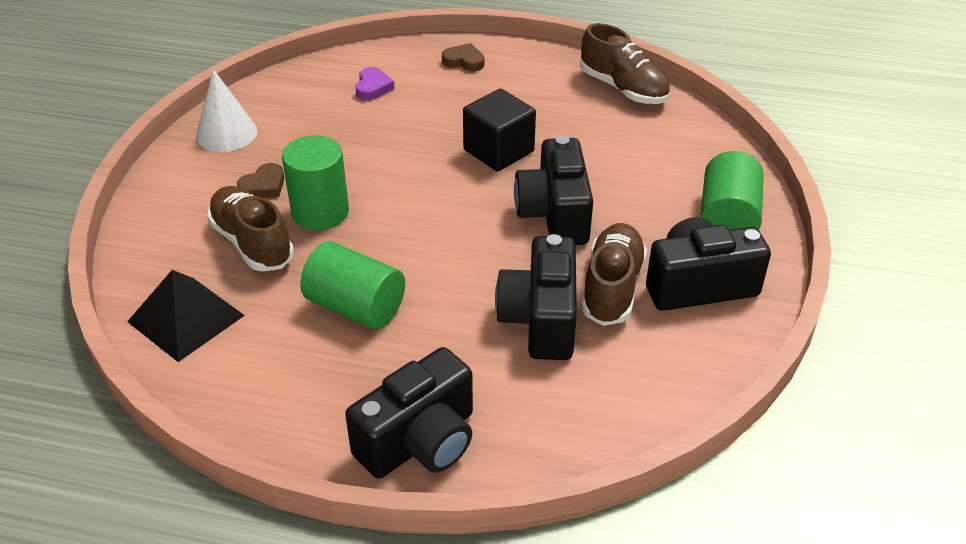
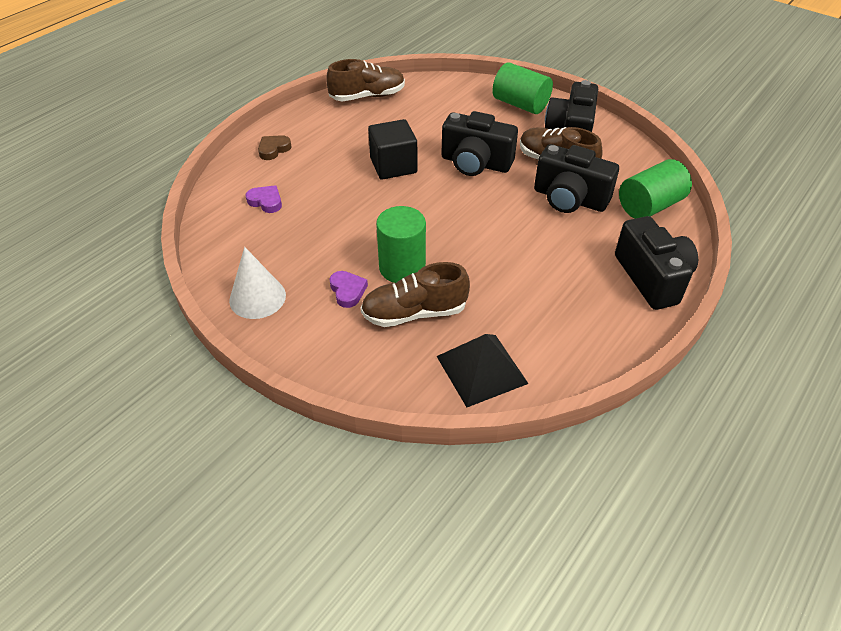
camera: 65 degrees left, 5 degrees up
brown heart [237,163,284,198] -> purple heart [330,271,368,308]
green cylinder [300,241,405,330] -> green cylinder moved to [619,159,692,219]

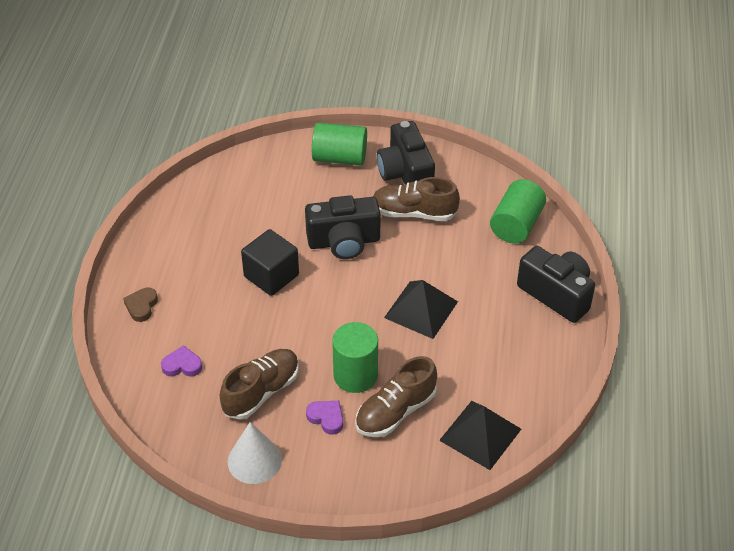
camera: 30 degrees left, 0 degrees up
brown shoe [326,59,405,101] -> brown shoe moved to [220,349,299,420]
black camera [534,144,619,213] -> none
none -> black pyramid [384,280,458,339]

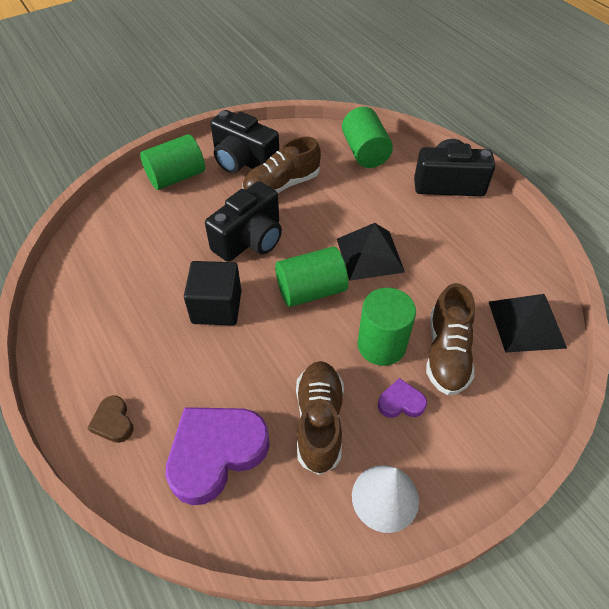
camera: 40 degrees left, 5 degrees up
purple heart [161,345,202,377] -> purple heart [165,407,270,505], size x2.14
none -> green cylinder [275,247,348,307]

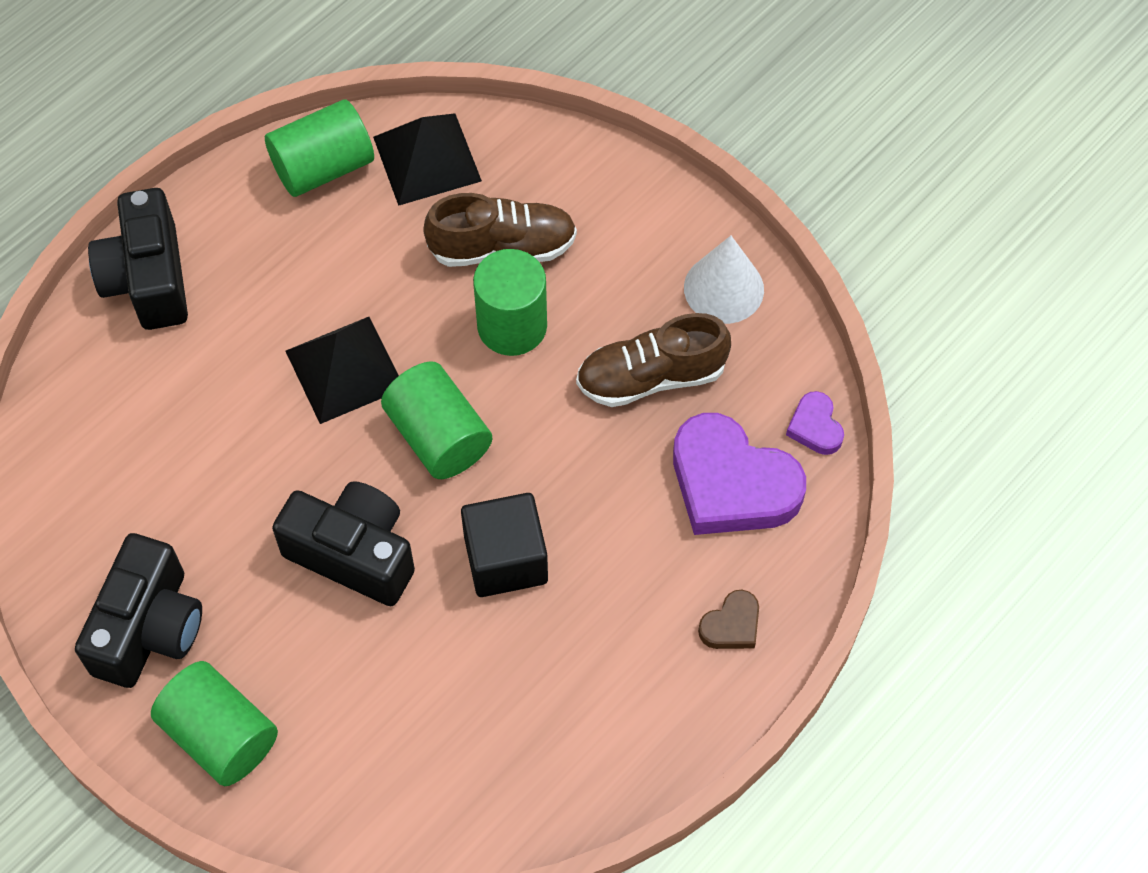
camera: 105 degrees left, 10 degrees up
brown shoe [242,137,321,193] -> none
green cylinder [342,107,393,168] -> green cylinder moved to [265,99,374,197]
purple heart [378,378,427,418] -> purple heart moved to [786,391,844,455]

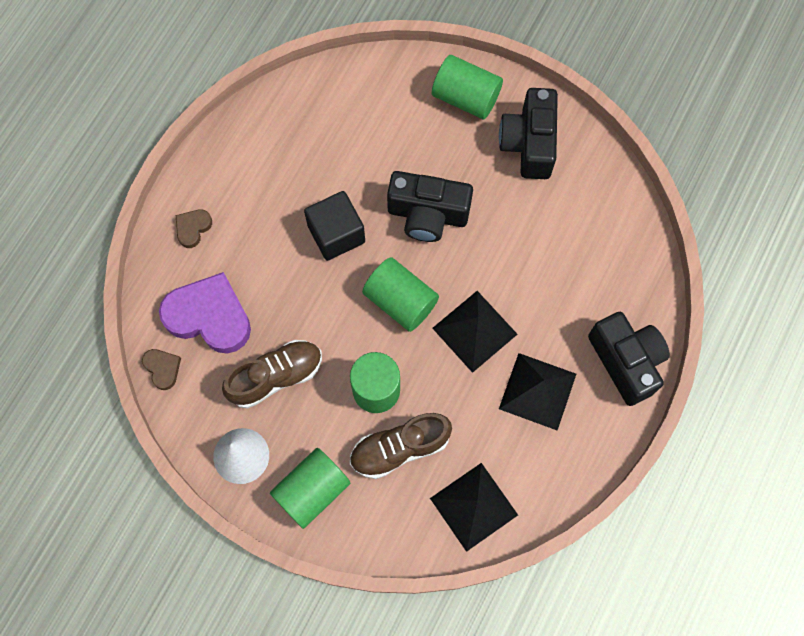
camera: 165 degrees right, 10 degrees up
green cylinder [265,99,374,197] -> green cylinder moved to [270,448,350,529]
purple heart [786,391,844,455] -> brown heart [142,349,181,390]
none -> black pyramid [499,353,576,430]

